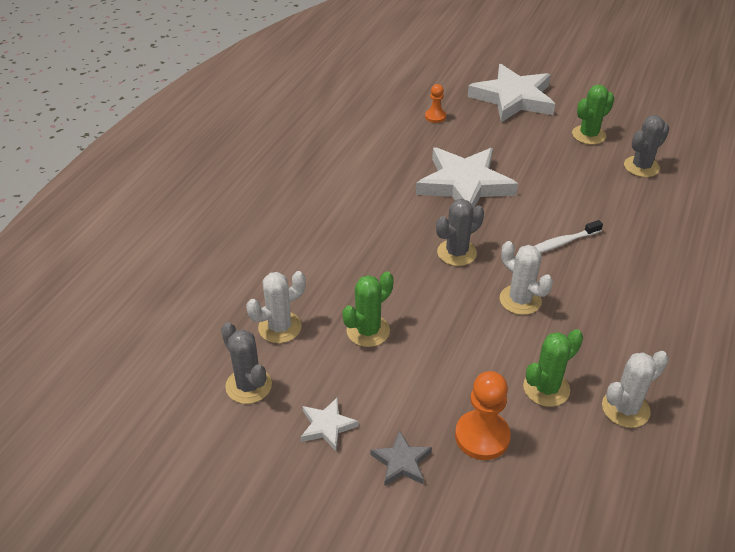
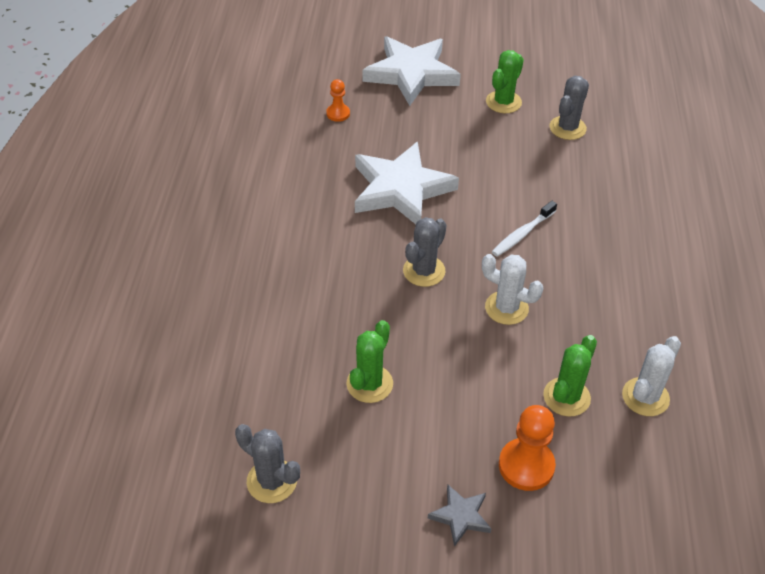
camera: 20 degrees left, 5 degrees up
white cactus [246,271,306,343] -> none
white star [301,397,359,451] -> none

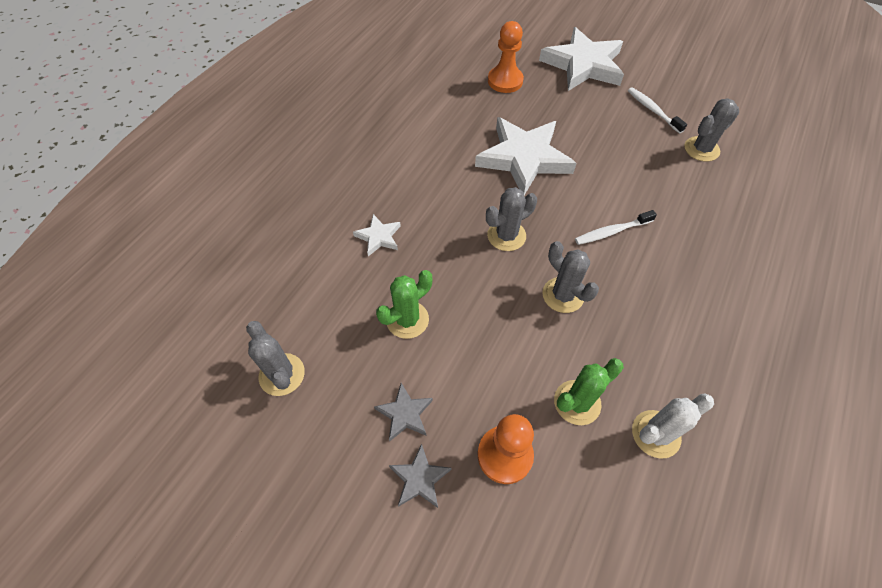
camera: 25 degrees right, 10 degrees up
orange pawn [326,79,350,122] -> orange pawn [488,21,524,93], size x1.73
white cactus [482,254,543,325] -> grey cactus [542,241,599,313]
green cactus [486,50,524,113] -> white toothbrush [628,87,687,133]
none -> white star [353,214,401,256]
none -> grey star [374,383,433,441]

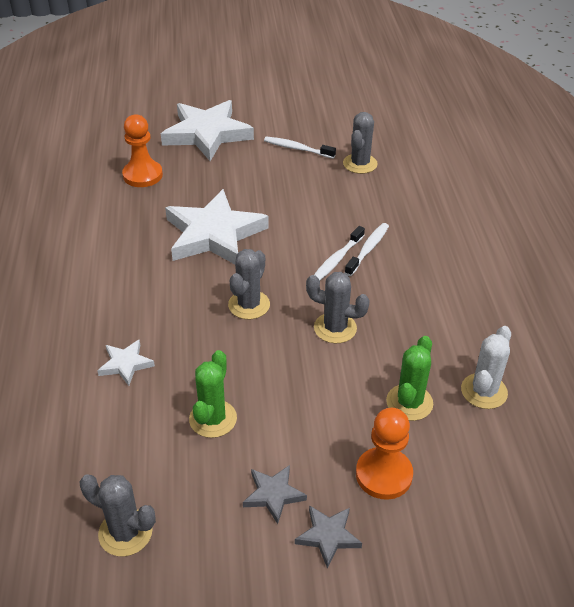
camera: 35 degrees left, 15 degrees down
none -> white toothbrush [345,223,389,276]

